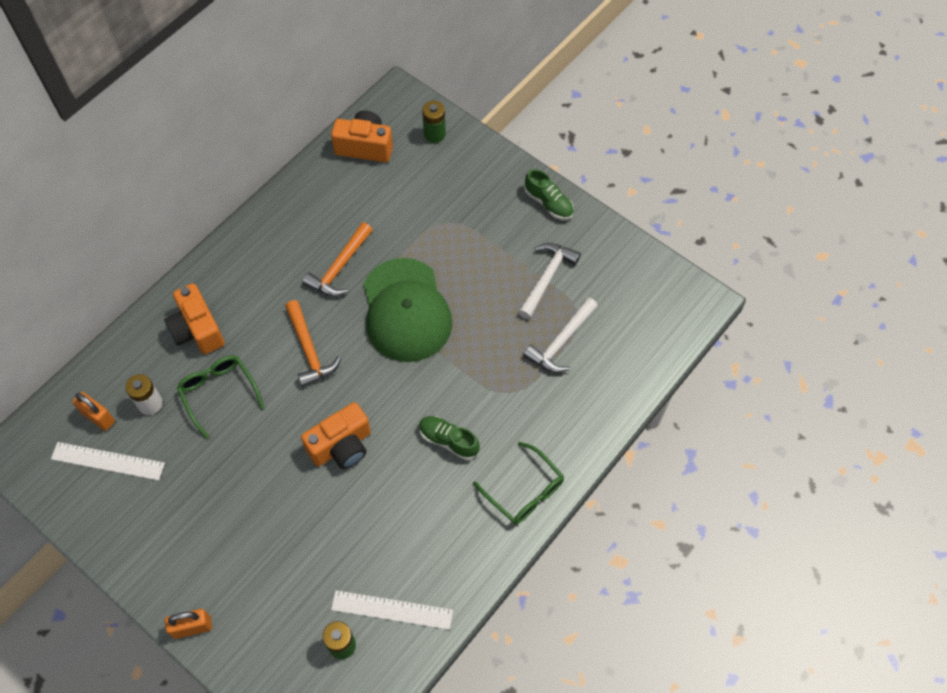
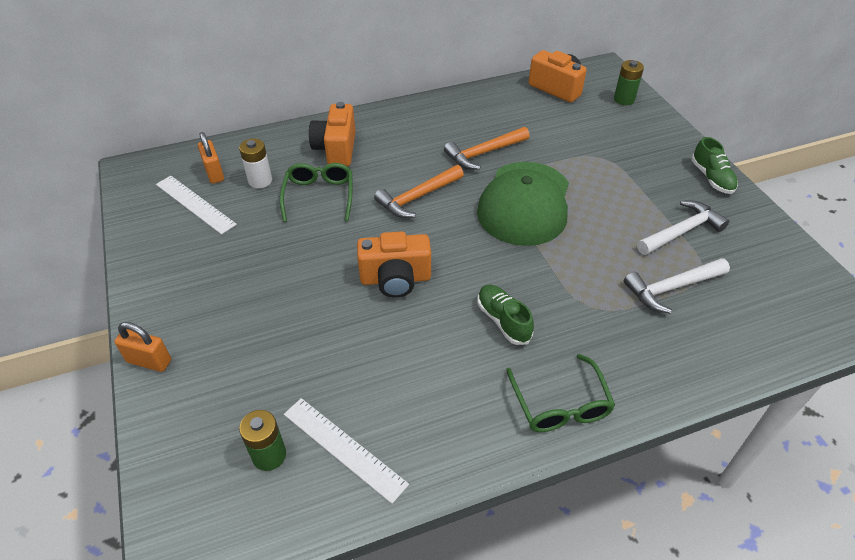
camera: 30 degrees right, 15 degrees down
orange hammer [285,300,341,387] -> orange hammer turned 45 degrees clockwise [374,165,464,218]

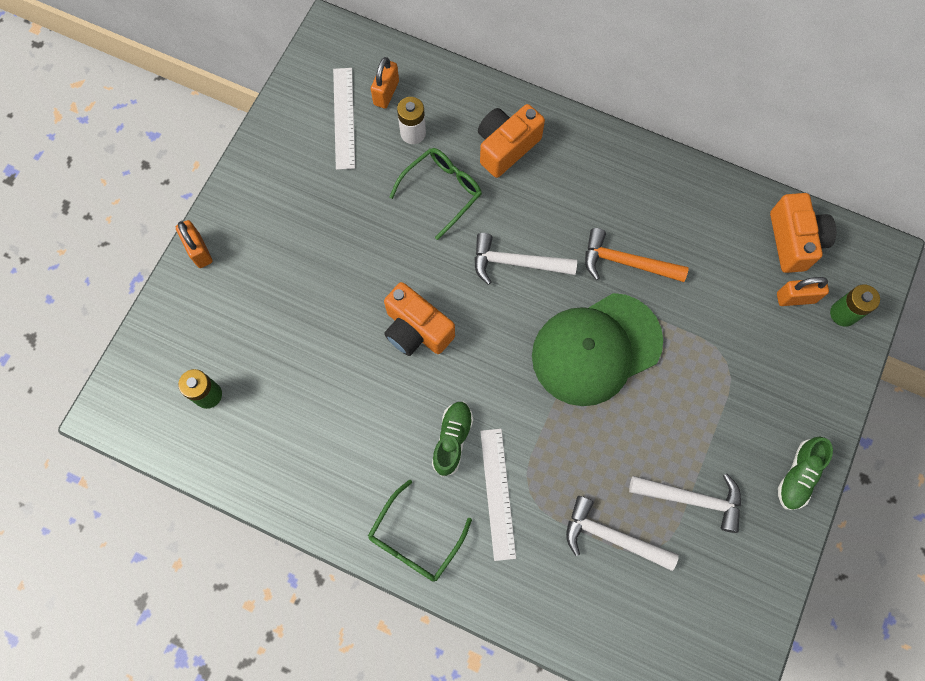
camera: 45 degrees right, 25 degrees up
white ruler [284,398,409,504] -> white ruler moved to [480,429,516,561]
orange hammer [374,165,464,218] -> white hammer [474,233,577,285]
none -> orange padlock [777,277,829,306]

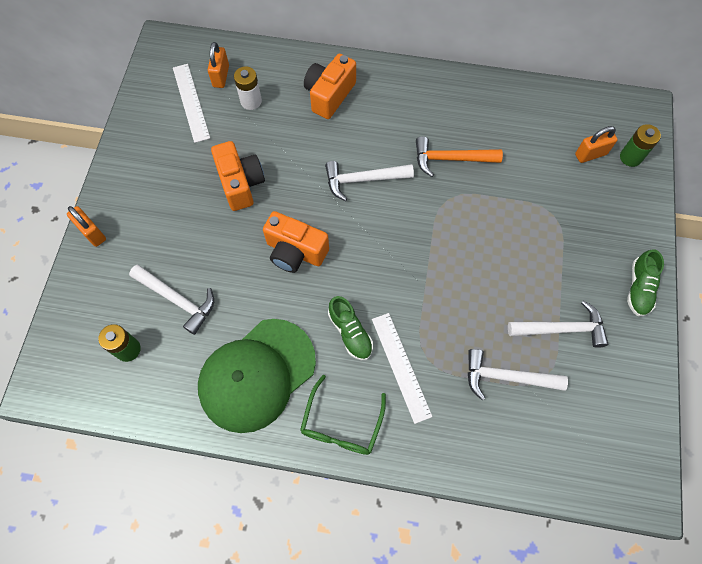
camera: 15 degrees left, 5 degrees down
green glasses [389,148,482,240] -> none
green shoe [432,402,473,477] -> green shoe turned 150 degrees clockwise [328,296,373,360]
green cap [532,293,663,406] -> green cap moved to [198,319,316,433]
orange camera [770,193,836,273] -> orange camera moved to [211,141,265,211]
none -> white hammer [129,265,214,335]

